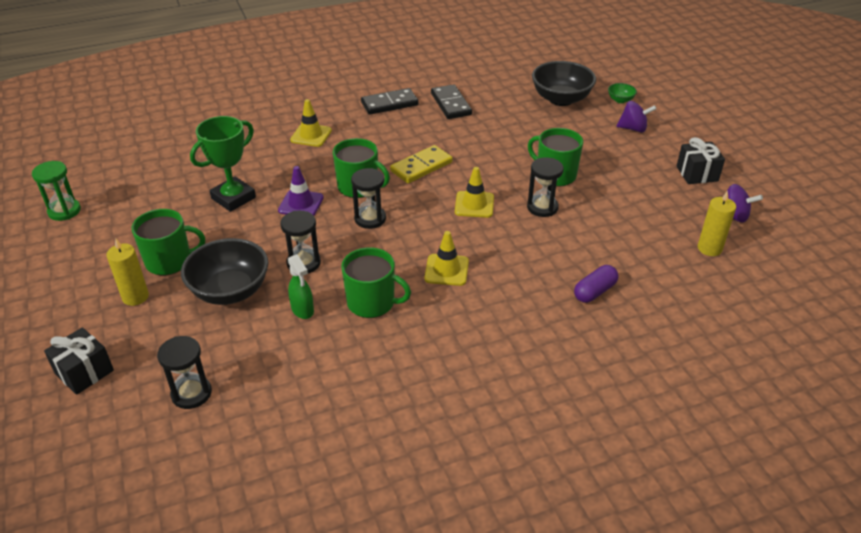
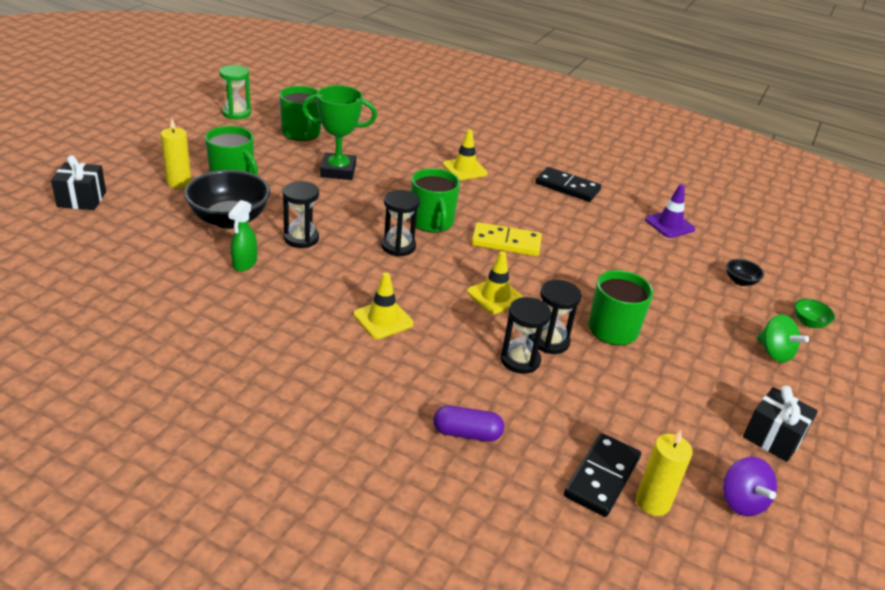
camera: 45 degrees right, 5 degrees down
black hourglass [157,336,212,409] -> black hourglass moved to [501,297,551,374]
purple traffic cone [278,166,324,216] -> purple traffic cone moved to [645,184,695,238]
green mug [341,247,411,318] -> green mug moved to [279,86,321,141]
black domino [431,84,472,119] -> black domino moved to [564,433,641,517]
black bowl [532,61,596,106] -> black bowl [726,259,764,286], size x0.45
purple spinning top [616,101,656,133] -> green spinning top [757,314,809,363]

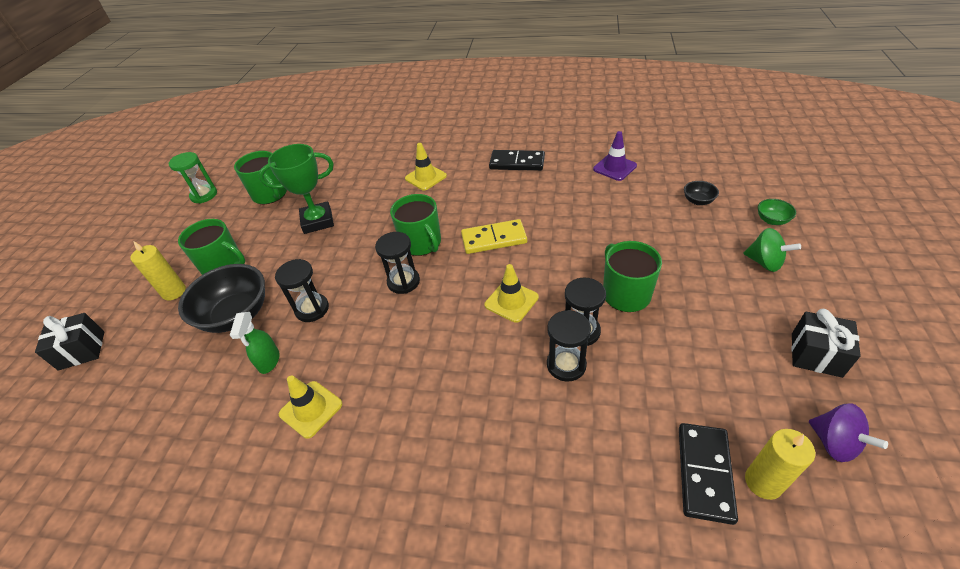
camera: 10 degrees left, 10 degrees up
yellow traffic cone [353,273,414,339] -> yellow traffic cone moved to [279,375,342,439]
purple capsule [433,405,504,442] -> none

